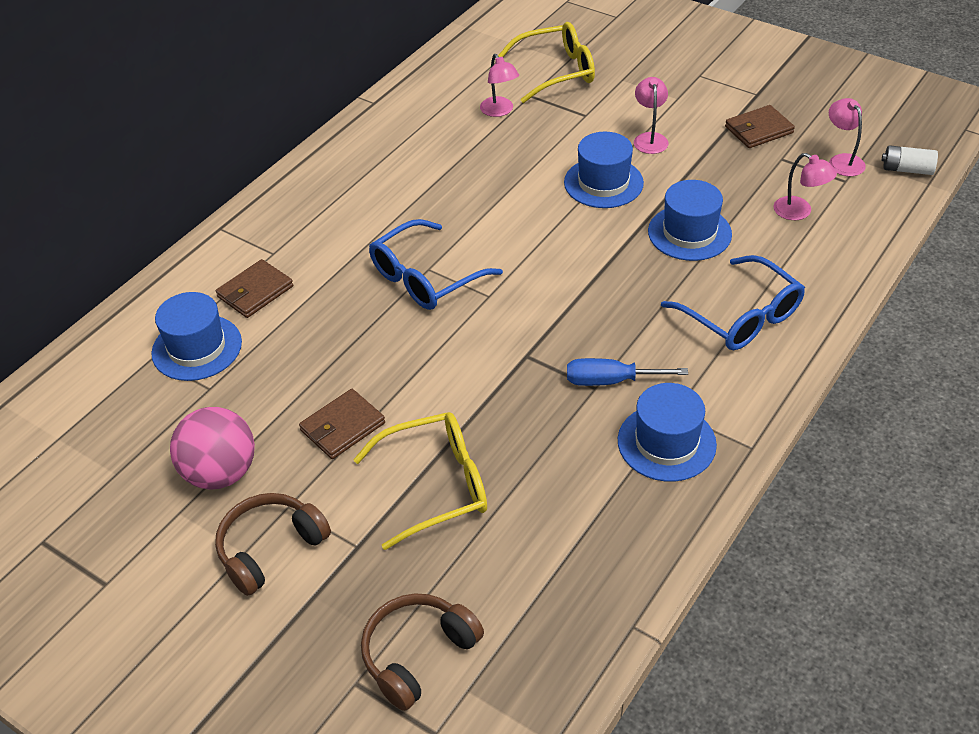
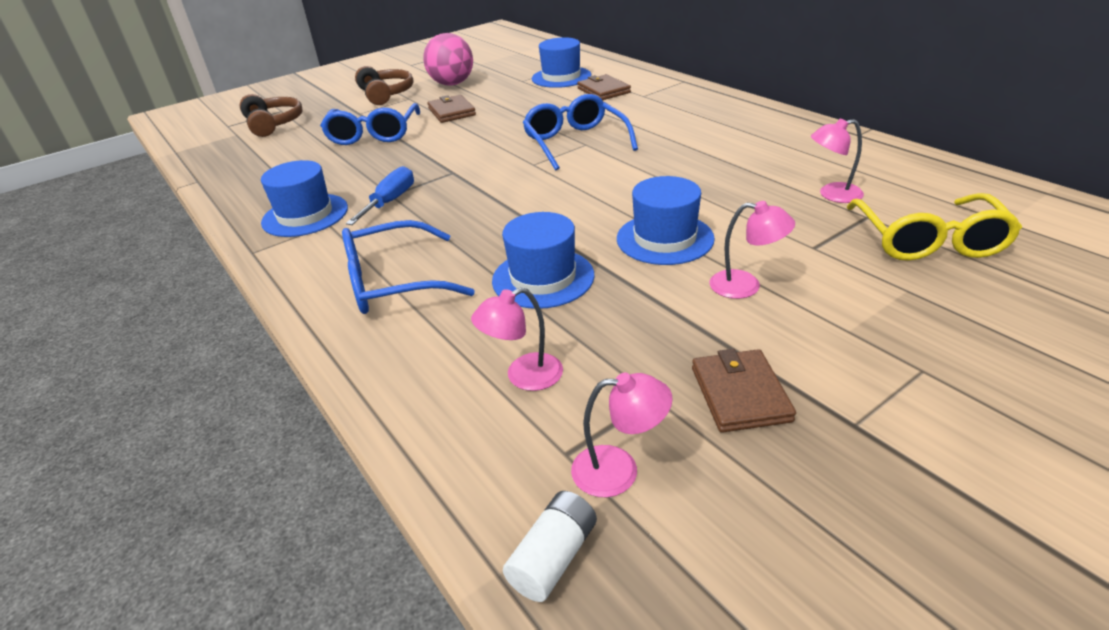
camera: 110 degrees right, 10 degrees down
yellow glasses [353,412,487,550] -> blue glasses [320,103,420,145]

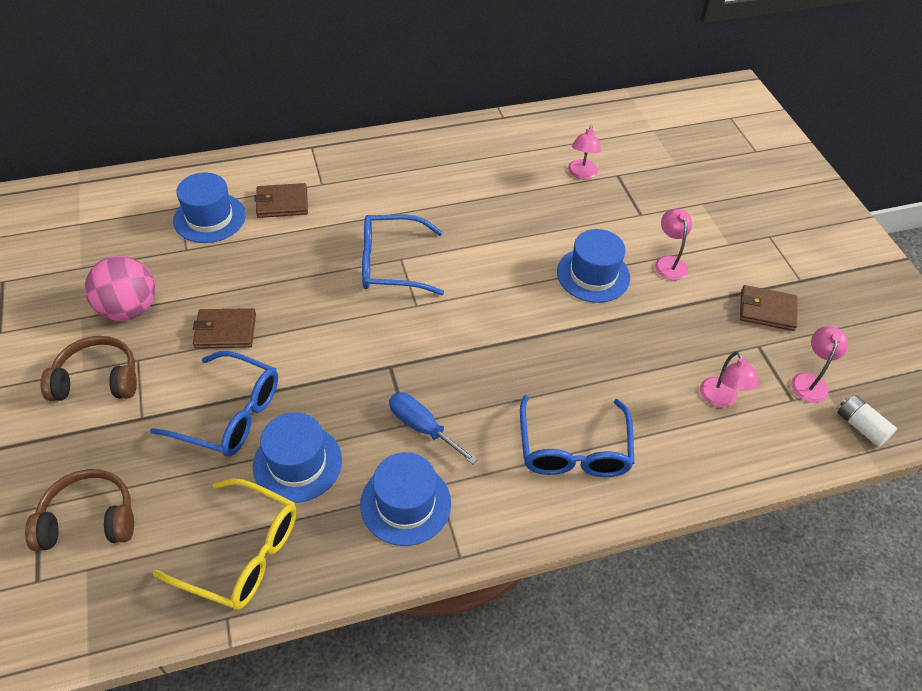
camera: 75 degrees left, 15 degrees up
blue hat [492,212,595,309] -> blue hat moved to [253,412,342,503]
pink lamp [710,201,795,299] -> pink lamp turned 45 degrees counterclockwise [655,209,692,280]
yellow glasses [847,193,1022,261] -> yellow glasses moved to [153,478,297,610]

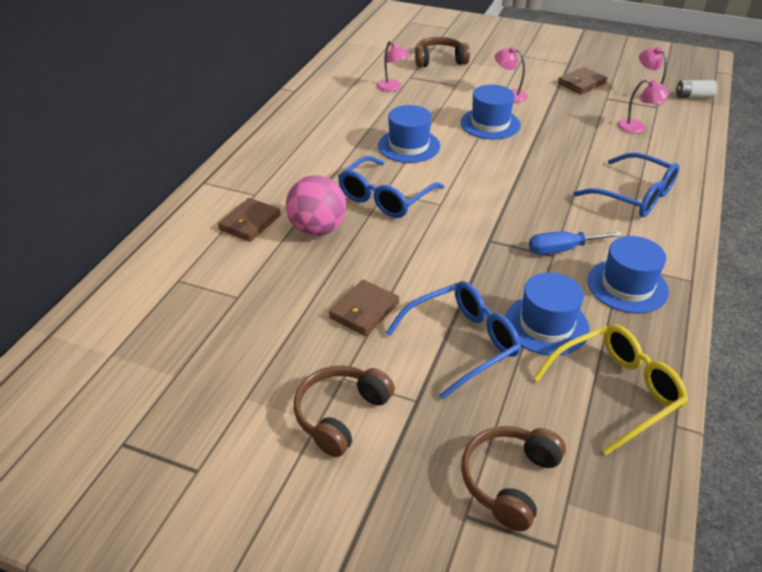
camera: 50 degrees left, 10 degrees down
pink ball [85,256,155,321] -> pink ball moved to [286,175,346,236]
blue hat [173,172,246,243] -> blue hat moved to [378,105,440,163]
none -> brown headphones [415,37,470,68]

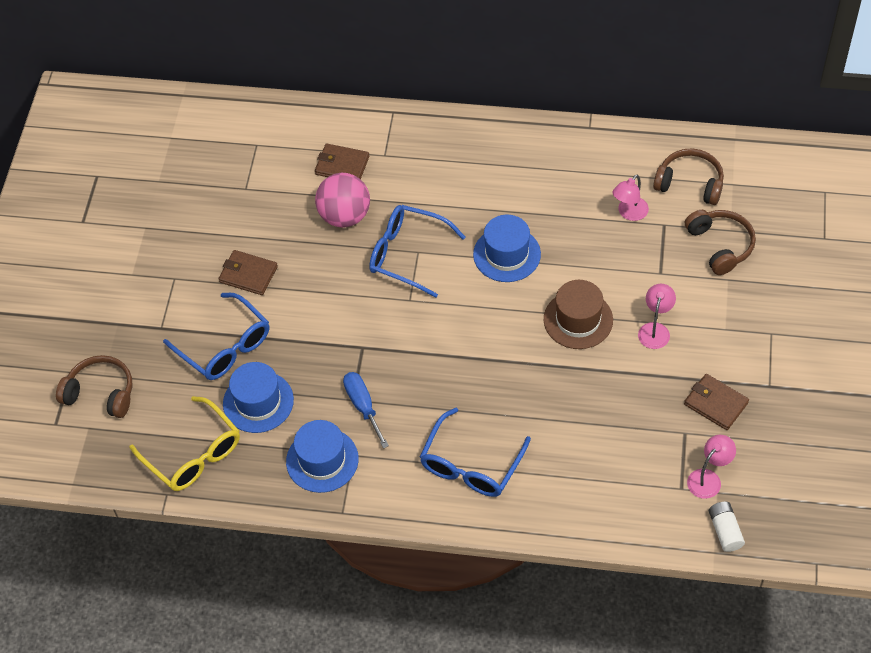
camera: 80 degrees right, 15 degrees up
brown headphones [294,365,395,457] -> brown headphones moved to [653,148,724,205]
blue hat [460,85,521,140] -> brown hat [544,280,613,349]
pink lamp [617,79,669,133] -> none

